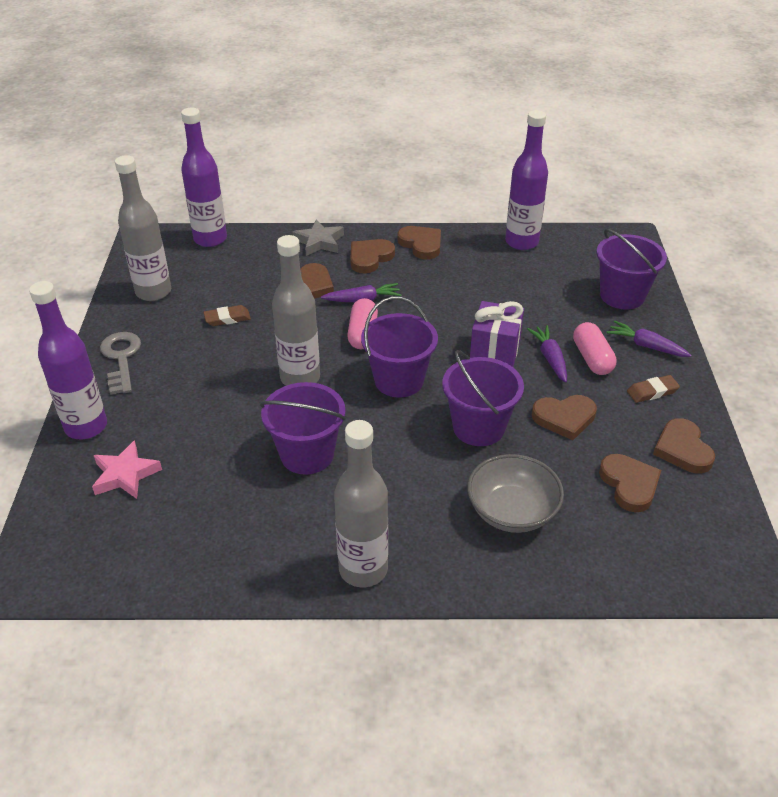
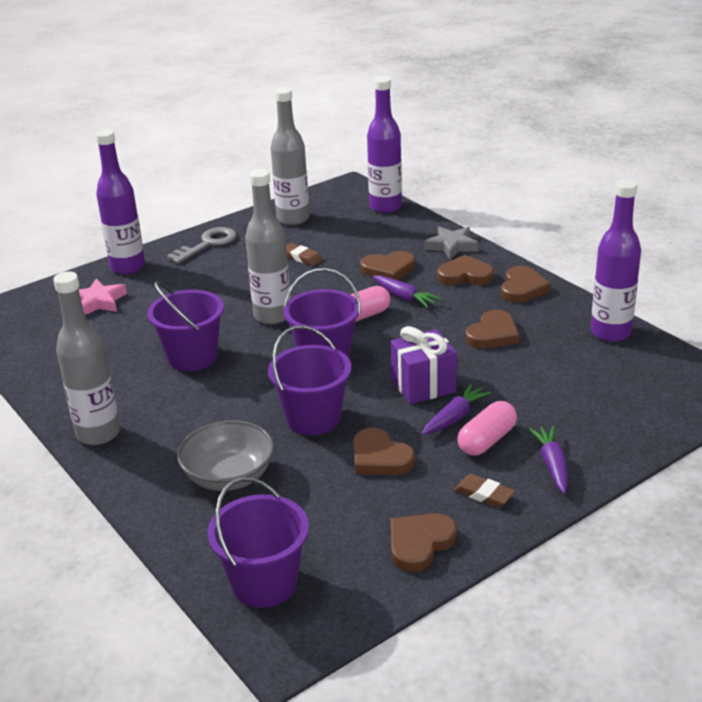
camera: 55 degrees right, 10 degrees down
purple bucket [596,229,667,310] -> purple bucket moved to [207,477,309,608]
brown heart [599,454,661,512] -> brown heart moved to [465,310,519,349]

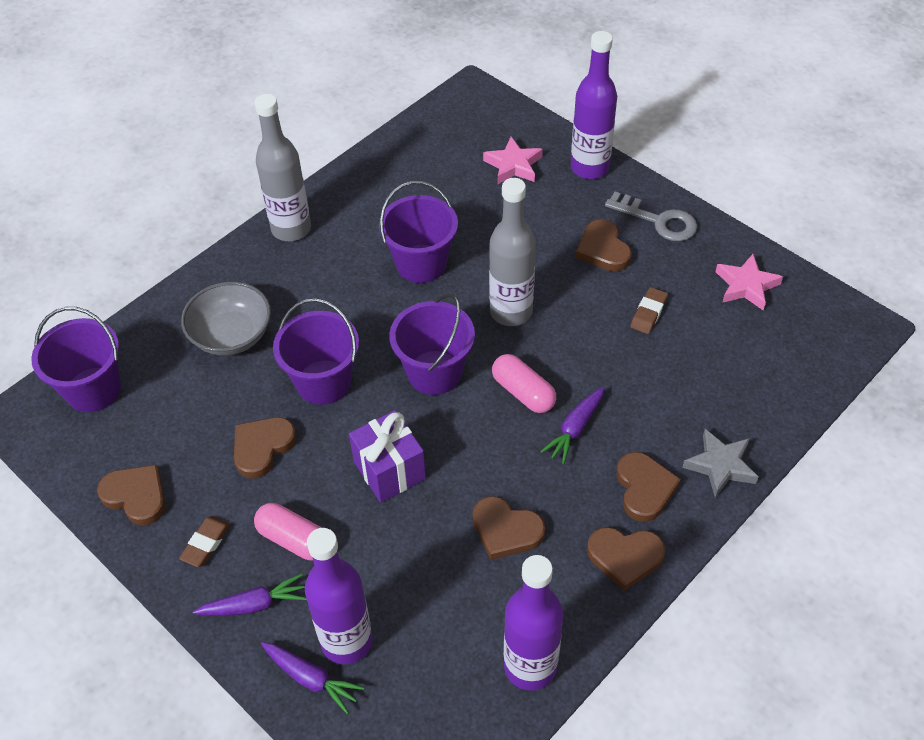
camera: 80 degrees right, 20 degrees up
grey bottle [271,87,309,225] -> pink star [716,254,783,311]
brown heart [360,251,415,280] -> brown heart moved to [575,219,632,272]
purple bottle [367,76,402,213] -> purple bottle moved to [305,528,373,664]
purple carrot [421,384,491,435] -> purple carrot moved to [261,642,365,714]

